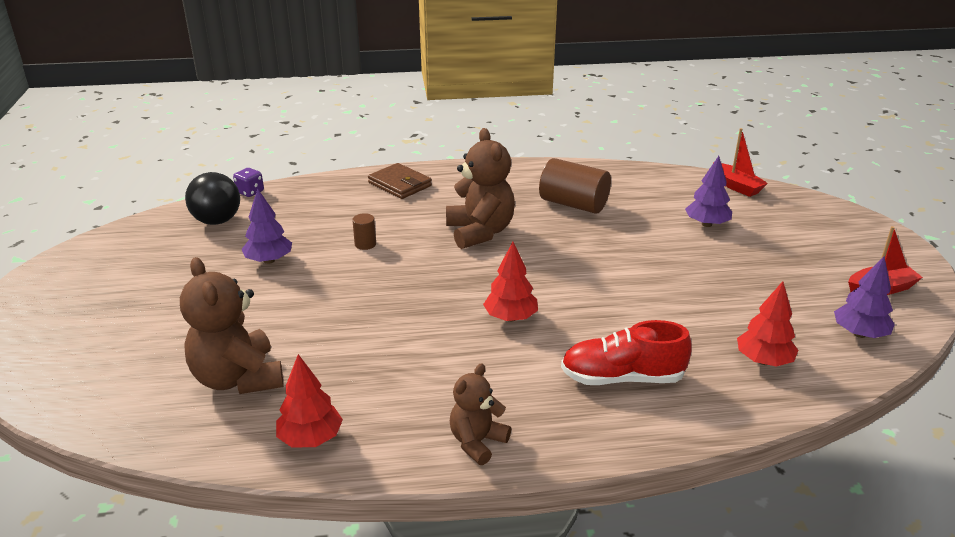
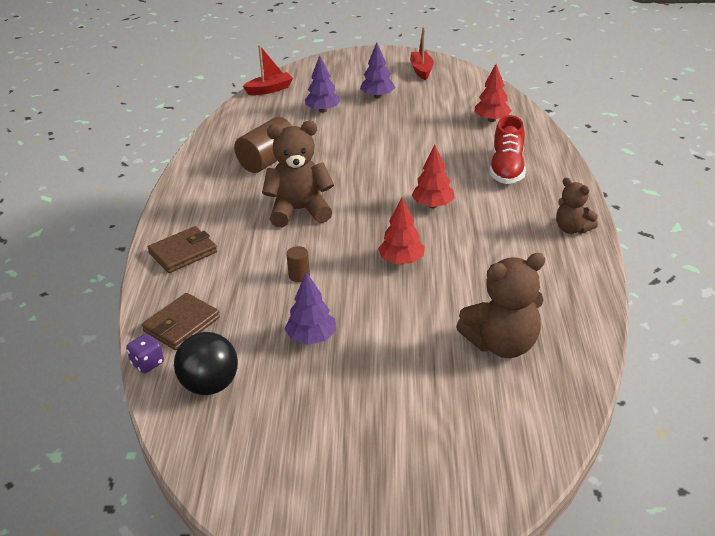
camera: 80 degrees left, 5 degrees up
red tree [276,354,343,448] -> red tree moved to [378,198,425,264]
purple tree [834,256,895,338] -> purple tree moved to [360,42,395,98]
none -> brown wallet [142,293,220,350]

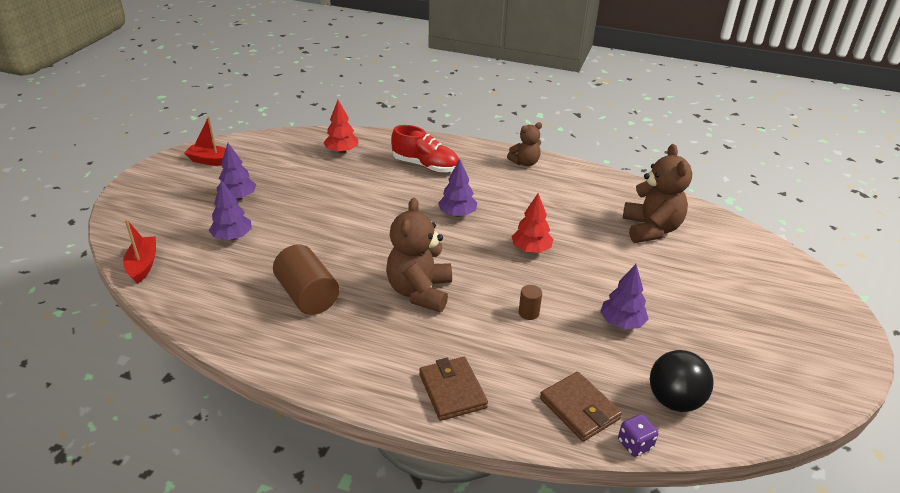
camera: 75 degrees left, 0 degrees up
red tree [411,144,455,208] -> purple tree [438,159,477,217]

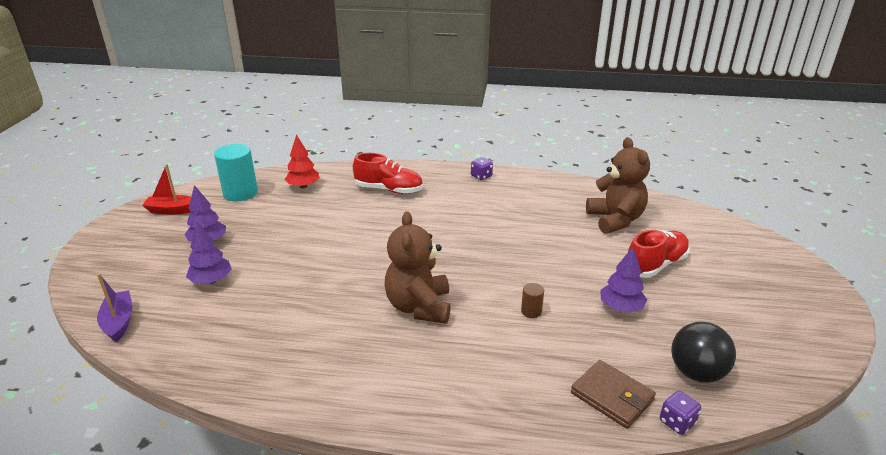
camera: 10 degrees left, 5 degrees down
red boat [123,219,156,284] -> purple boat [97,273,132,343]
brown cylinder [273,244,339,315] -> none
brown wallet [419,357,488,421] -> none
purple tree [438,159,477,217] -> none
brown teddy bear [507,122,542,166] -> purple dice [471,157,493,180]
red tree [511,193,553,253] -> none
none -> turquoise cylinder [214,144,258,201]
none -> red shoe [628,229,690,278]

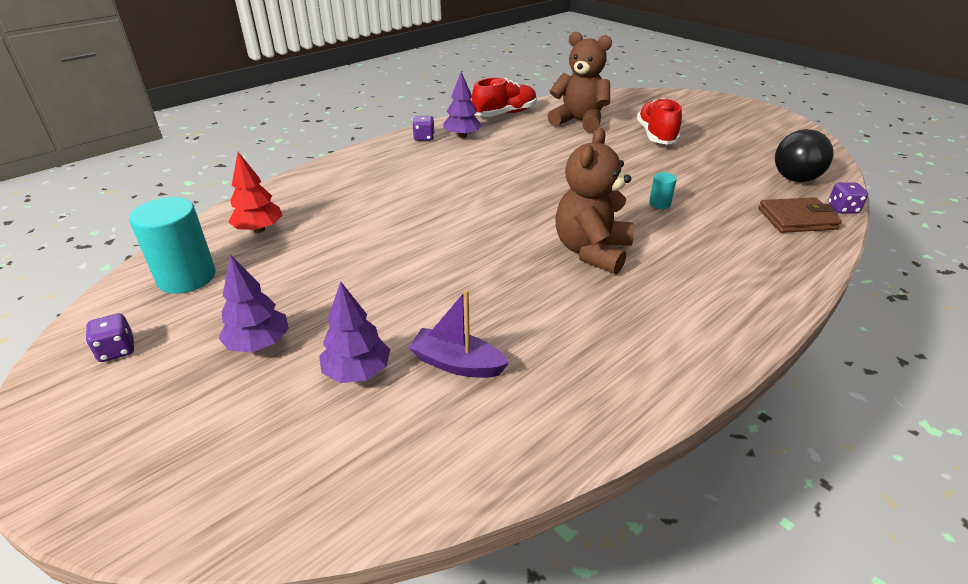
camera: 50 degrees left, 5 degrees up
purple boat [97,273,132,343] -> purple boat moved to [408,290,509,378]
red boat [142,164,191,215] -> purple dice [86,313,134,362]
red shoe [353,153,423,194] -> red shoe moved to [472,77,537,117]
brown teddy bear [384,211,451,324] -> brown teddy bear turned 75 degrees clockwise [555,128,634,274]
brown cylinder [521,283,544,318] -> turquoise cylinder [649,172,677,209]
purple tree [600,246,647,313] -> purple tree moved to [443,72,482,138]

